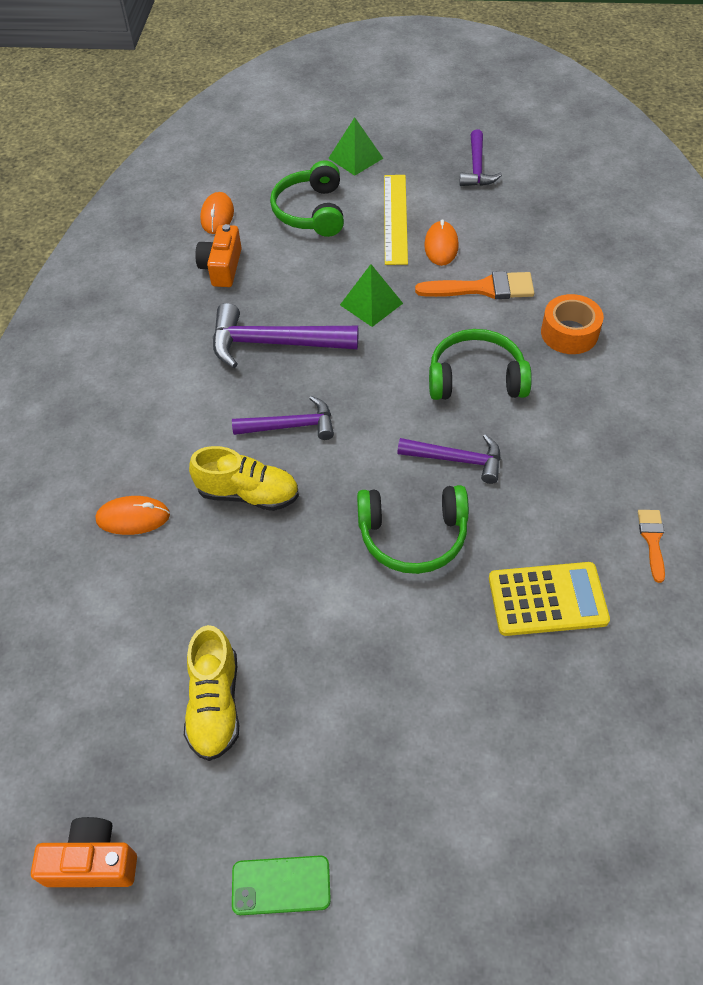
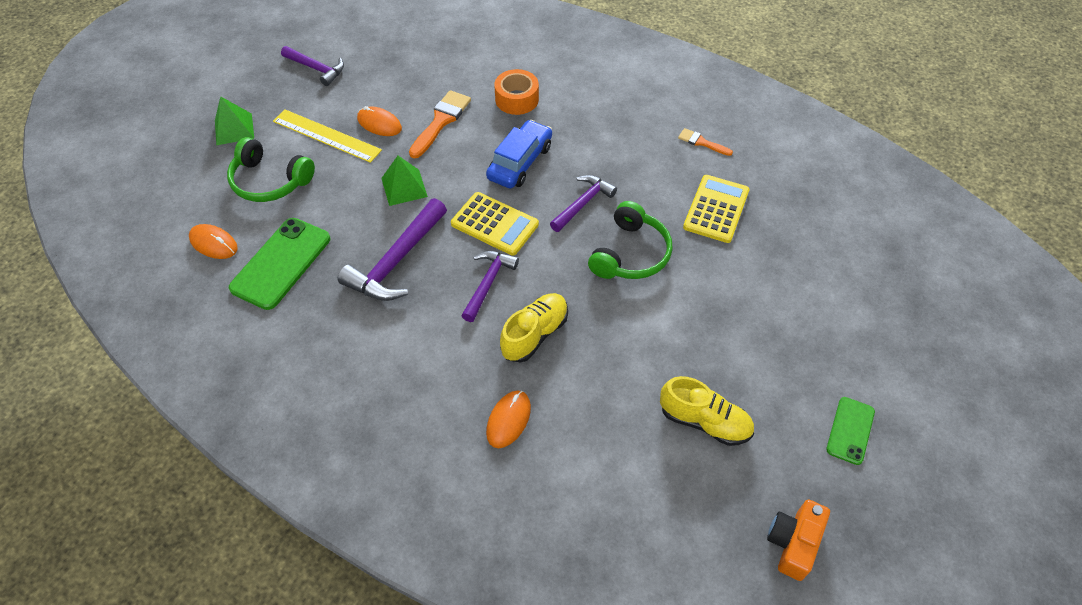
camera: 65 degrees left, 0 degrees up
orange camera [195,224,242,287] -> green phone [229,218,330,310]
green headphones [429,329,532,400] -> blue car [486,120,552,189]
none -> yellow calculator [451,192,539,256]

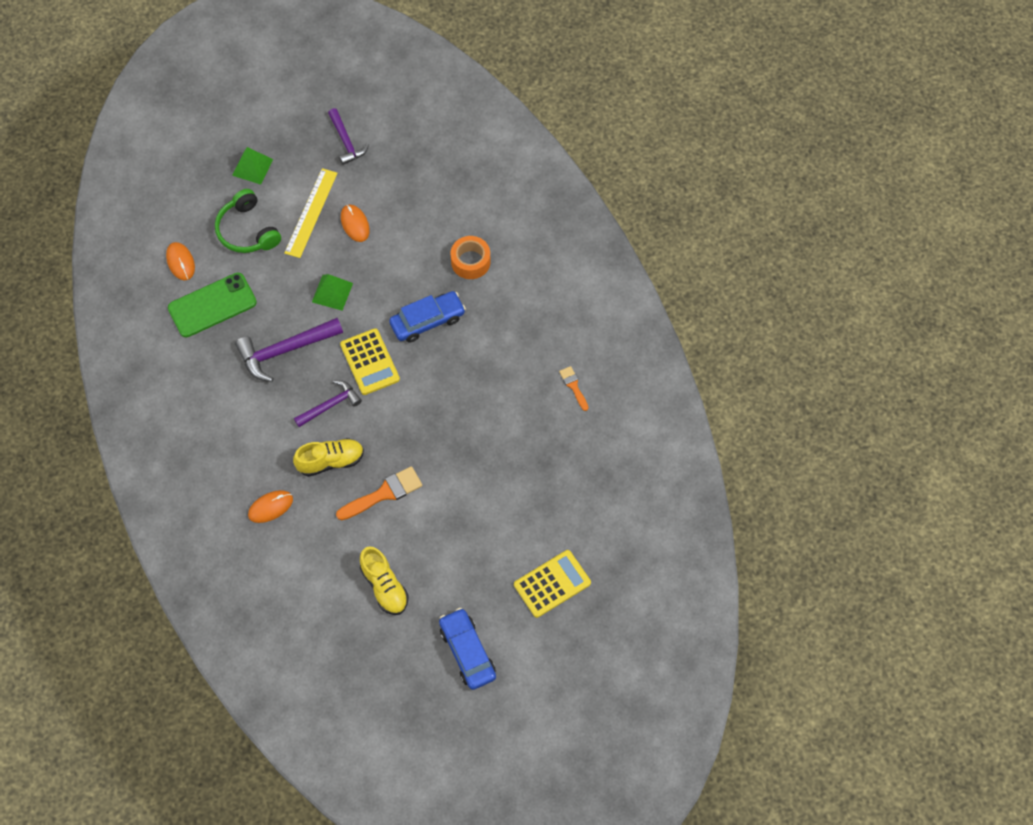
camera: 35 degrees right, 10 degrees up
yellow ruler [273,109,382,163] -> yellow ruler turned 45 degrees clockwise [284,168,338,258]
orange brush [409,90,471,158] -> orange brush moved to [336,466,423,520]
purple hammer [550,175,617,232] -> none
green headphones [588,201,673,279] -> none
yellow calculator [683,175,749,243] -> yellow calculator moved to [514,550,591,618]
orange camera [767,499,830,581] -> none
green phone [826,397,875,465] -> blue car [439,608,496,690]

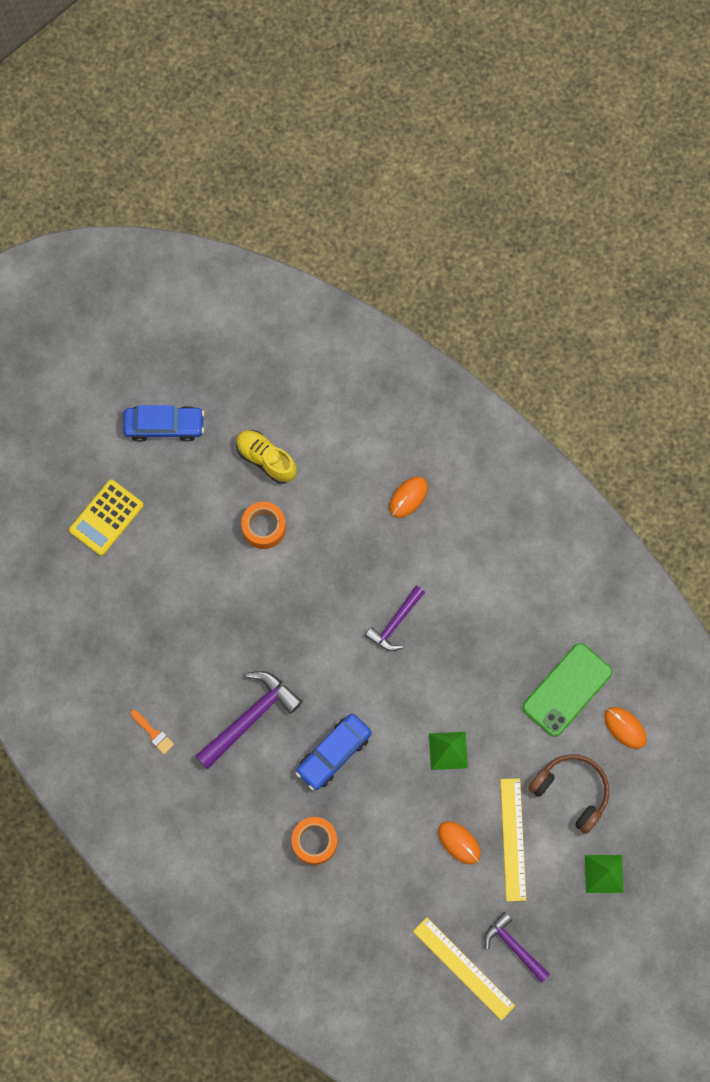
camera: 160 degrees right, 10 degrees up
green headphones [215,189,281,253] -> brown headphones [528,754,609,834]
purple hammer [235,318,343,382] -> purple hammer moved to [196,671,303,769]
yellow shoe [293,438,364,477] -> none
orange brush [336,466,423,520] -> none
yellow calculator [340,328,400,395] -> none
blue car [439,608,496,690] -> blue car turned 45 degrees counterclockwise [123,405,205,442]
none -> orange tape [241,502,286,549]
none -> yellow ruler [413,917,515,1020]

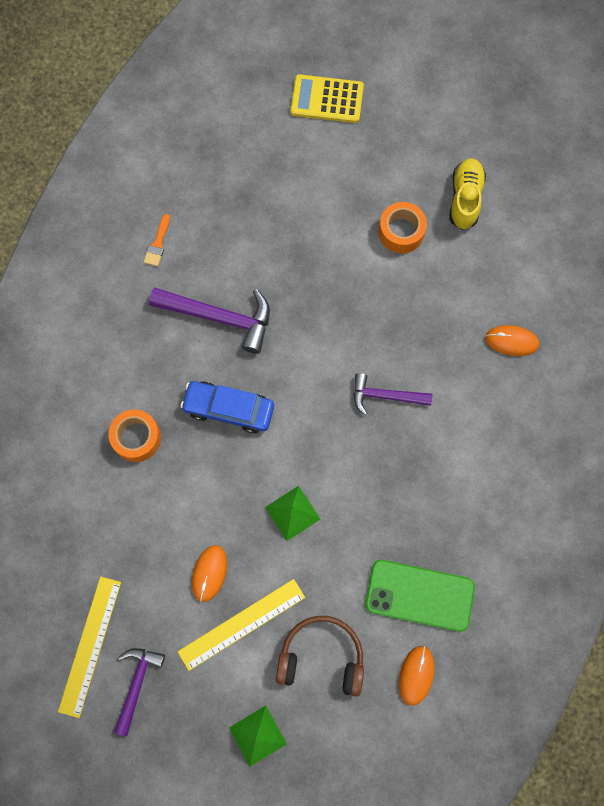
camera: 60 degrees right, 0 degrees up
blue car [123,405,205,442] -> none
brown headphones [528,754,609,834] -> brown headphones turned 90 degrees counterclockwise [276,616,364,697]

